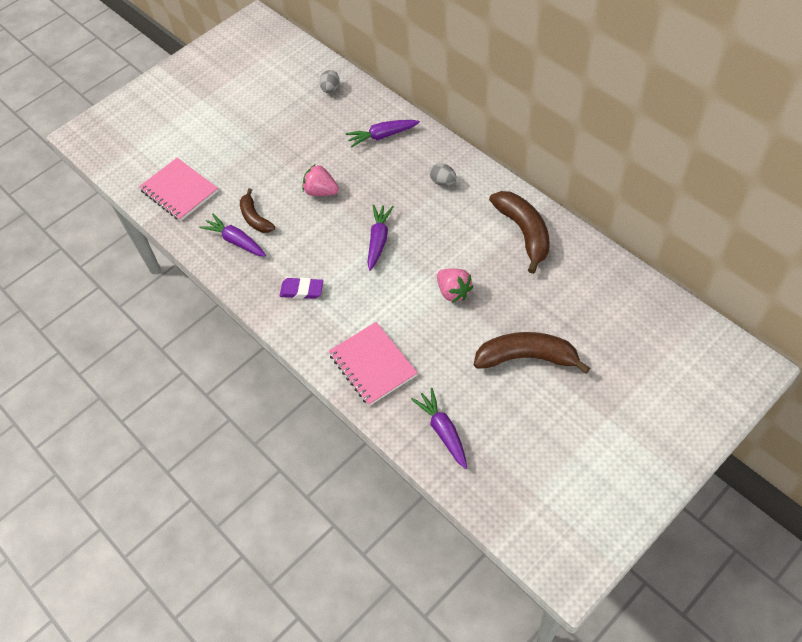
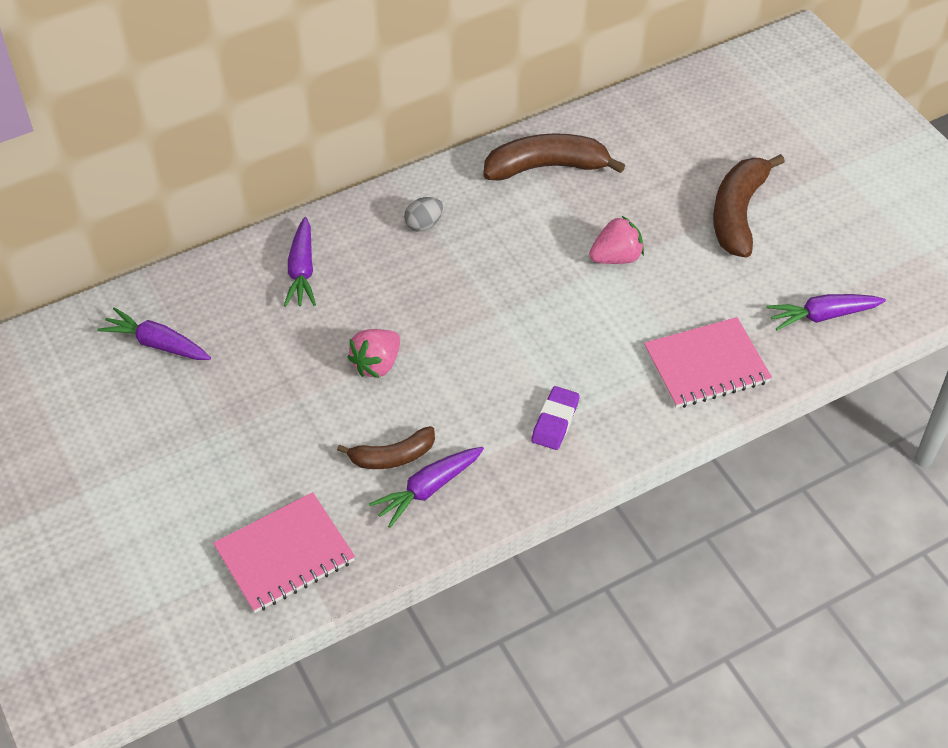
camera: 80 degrees left, 5 degrees down
grey egg [319,70,340,93] -> none
purple carrot [367,205,394,271] -> purple carrot moved to [97,307,211,360]

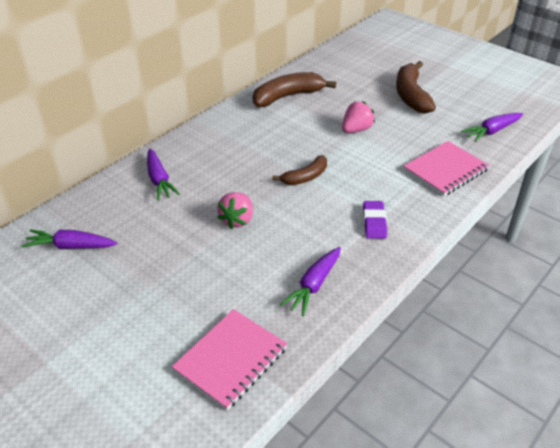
camera: 20 degrees left, 10 degrees down
brown banana [337,426,435,469] -> brown banana moved to [272,155,327,185]
grey egg [404,197,443,232] -> none

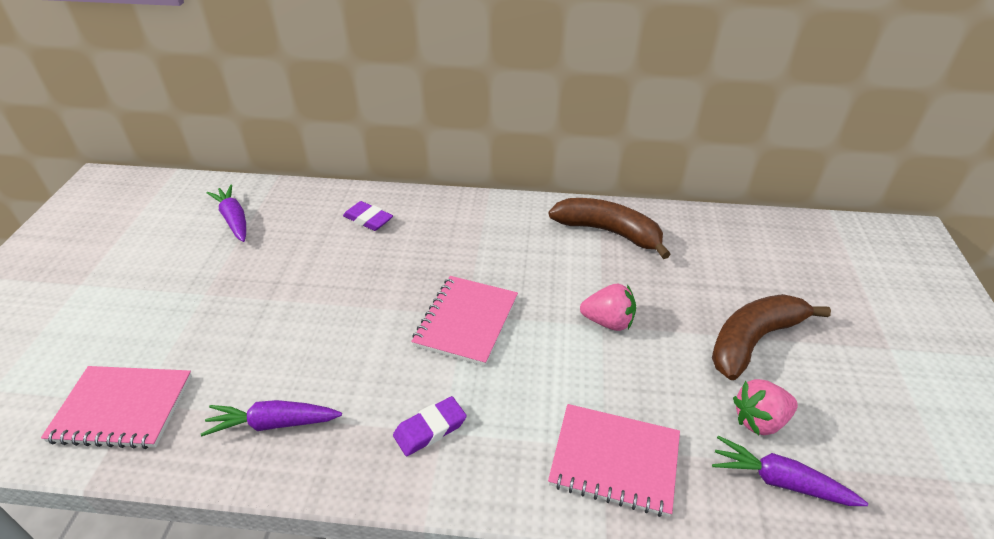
camera: 55 degrees right, 0 degrees up
purple carrot [147,149,180,200] -> purple eraser [343,201,393,231]
pink strawberry [217,192,253,229] -> pink strawberry moved to [733,379,798,435]
brown banana [272,155,327,185] -> pink notebook [411,276,518,366]

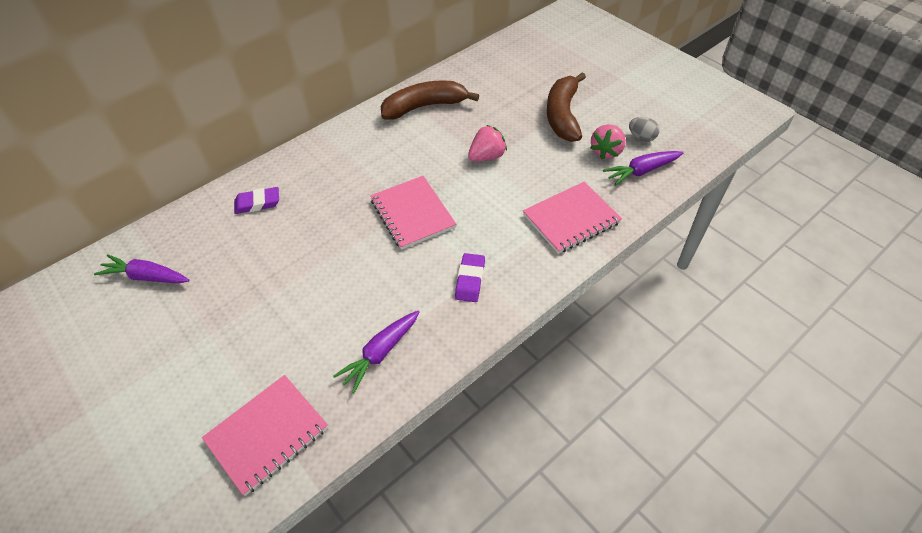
camera: 45 degrees left, 10 degrees up
none -> grey egg [629,117,659,142]

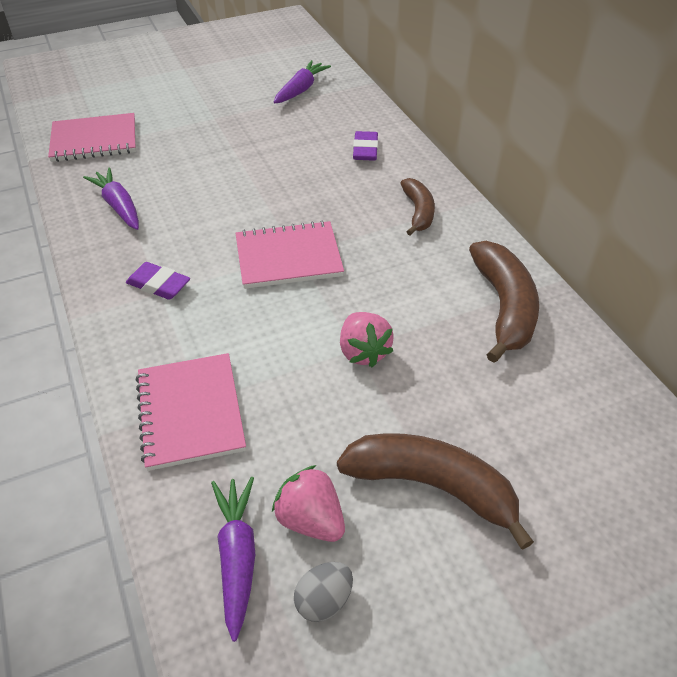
camera: 105 degrees right, 5 degrees down
pink notebook [202,375,328,496] -> pink notebook turned 75 degrees counterclockwise [48,113,136,162]
none -> brown banana [400,178,435,236]

